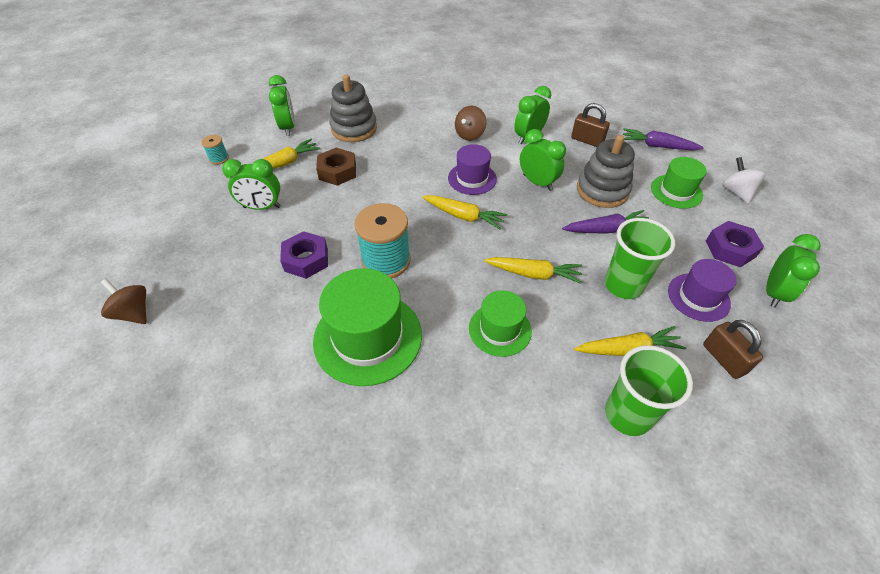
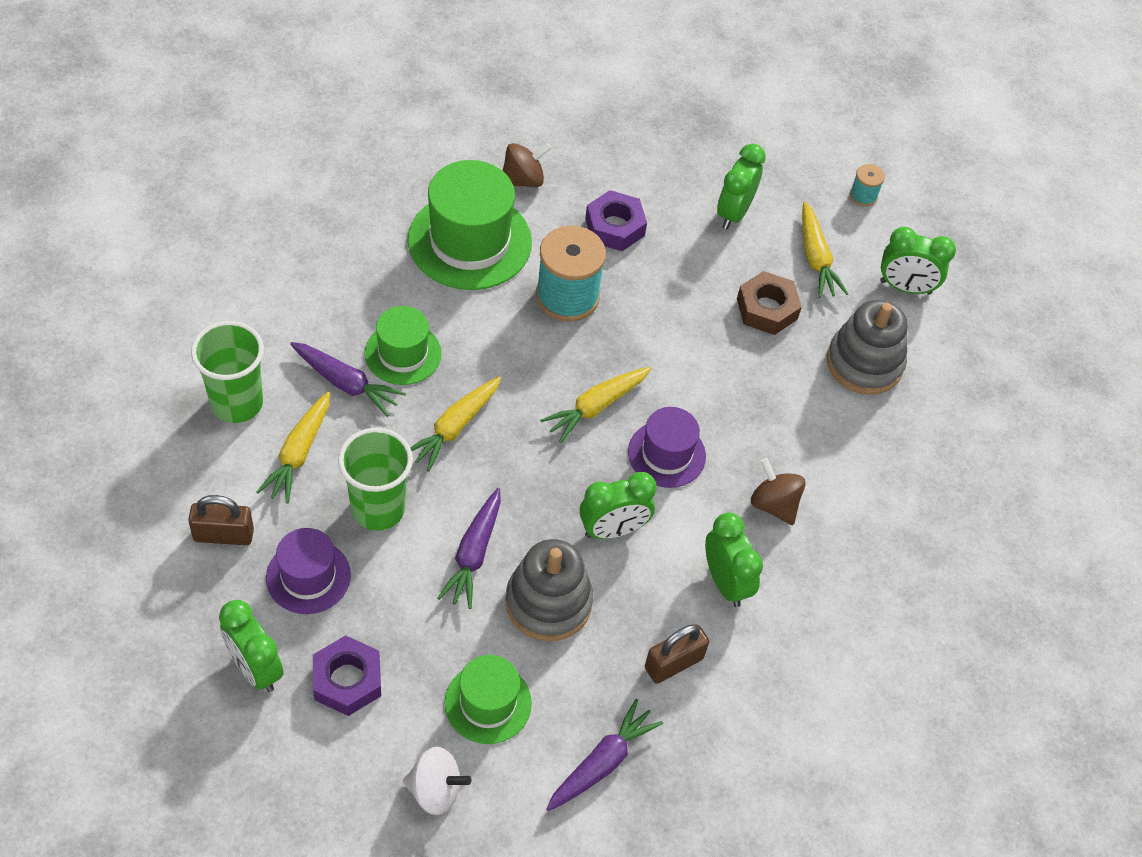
camera: 110 degrees right, 5 degrees up
brown spinning top [101,279,146,324] -> brown spinning top moved to [502,143,552,187]
none -> purple carrot [290,342,406,417]

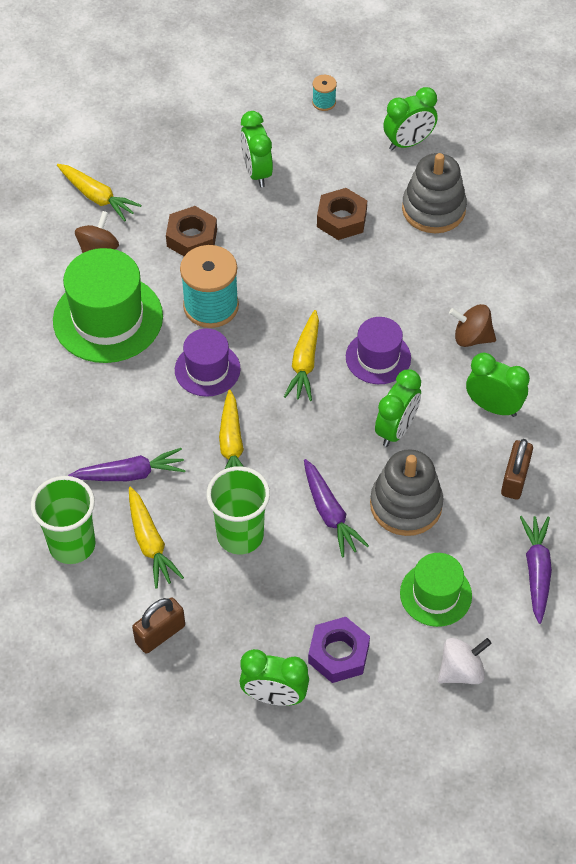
camera: 35 degrees left, 0 degrees up
purple hat [266,528,351,614] -> purple hat moved to [175,328,241,397]
green hat [365,306,442,385] -> none
purple nut [585,190,647,251] -> brown nut [166,206,217,256]
yellow carrot [802,201,848,298] -> yellow carrot moved to [57,164,142,221]

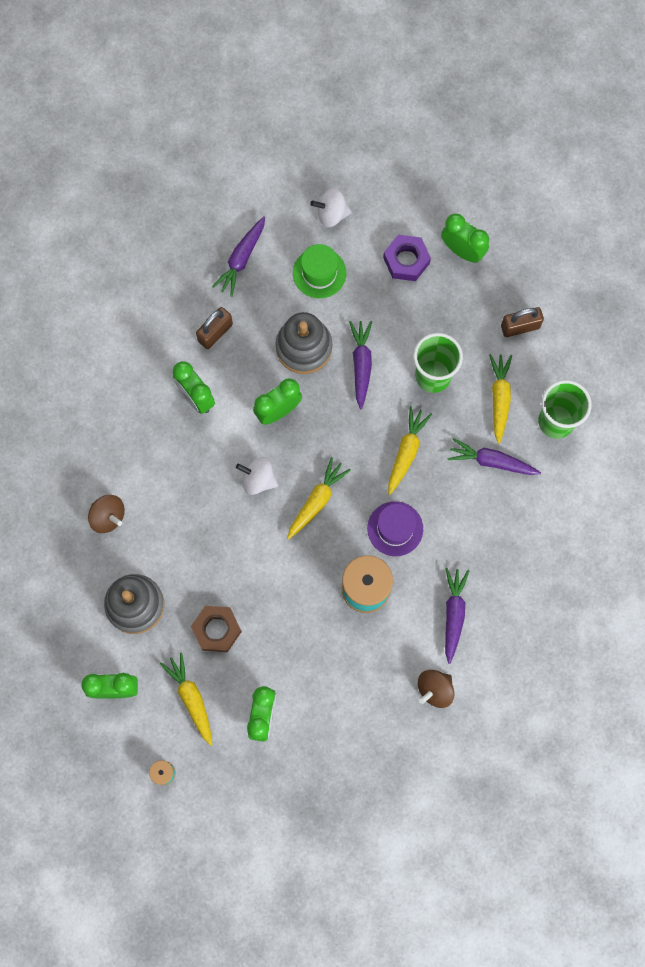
camera: 155 degrees left, 20 degrees up
green hat [53,248,163,363] -> purple carrot [445,568,470,664]
yellow carrot [57,164,142,221] -> yellow carrot moved to [160,652,213,746]
brown nut [166,206,217,256] -> none
purple hat [346,317,411,384] -> white spinning top [236,457,278,495]
brown spinning top [449,304,496,347] -> brown spinning top moved to [88,495,125,533]

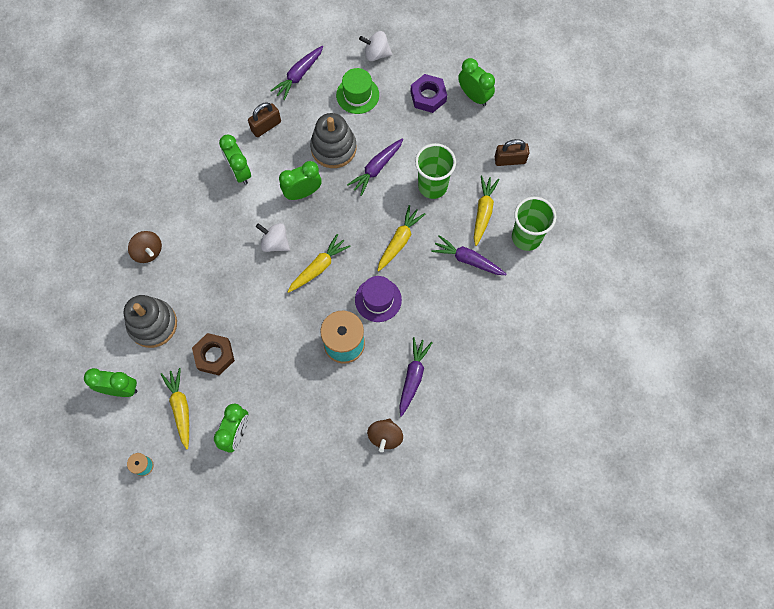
camera: 10 degrees right, 5 degrees down
purple carrot [349,321,372,409] -> purple carrot turned 150 degrees counterclockwise [347,138,403,196]
brown spinning top [418,670,454,708] -> brown spinning top turned 45 degrees counterclockwise [367,418,403,452]

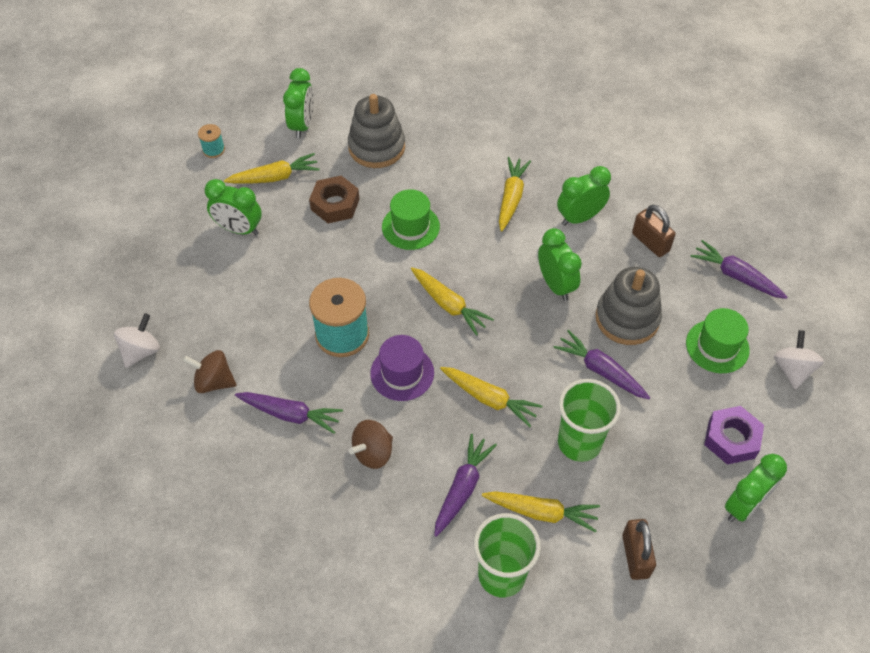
camera: 90 degrees right, 15 degrees down
brown spinning top [128,231,162,263] -> brown spinning top moved to [349,420,393,469]
white spinning top [256,223,290,252] -> white spinning top moved to [114,313,160,368]
none -> green hat [382,189,440,250]
none -> yellow carrot [499,157,531,231]

